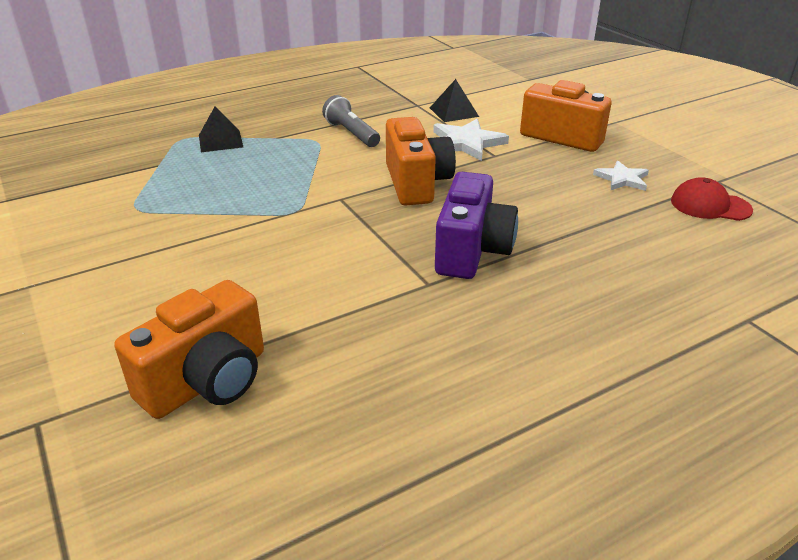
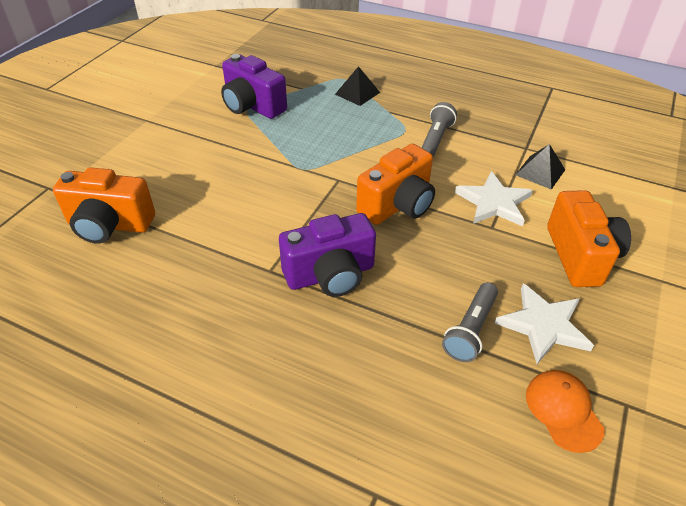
camera: 55 degrees right, 10 degrees up
white star [593,160,649,191] -> white star [494,283,594,364], size x1.56
red cap [671,177,753,221] -> orange cap [526,370,605,453]
none -> purple camera [221,54,287,119]
none -> grey flashlight [442,282,498,362]

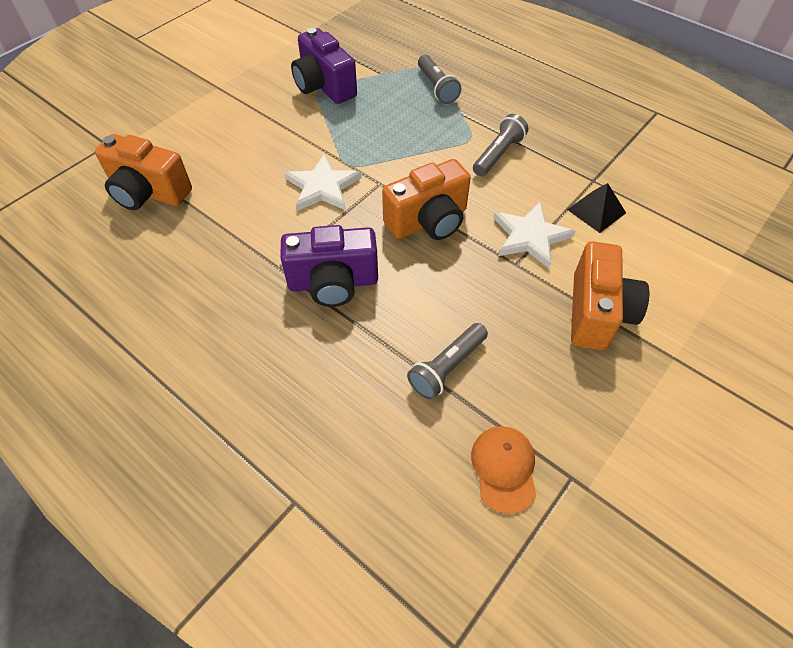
camera: 15 degrees right, 10 degrees up
black pyramid [335,66,380,106] -> grey flashlight [418,55,461,104]
white star [494,283,594,364] -> white star moved to [285,154,362,211]

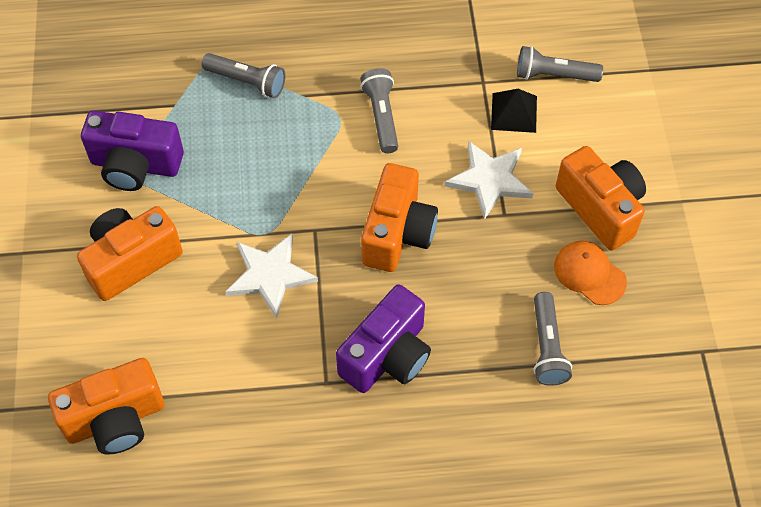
camera: 45 degrees left, 5 degrees up
orange cap [471,426,536,514] -> orange cap moved to [554,241,627,305]
none -> orange camera [77,206,183,301]
none -> grey flashlight [517,46,603,82]

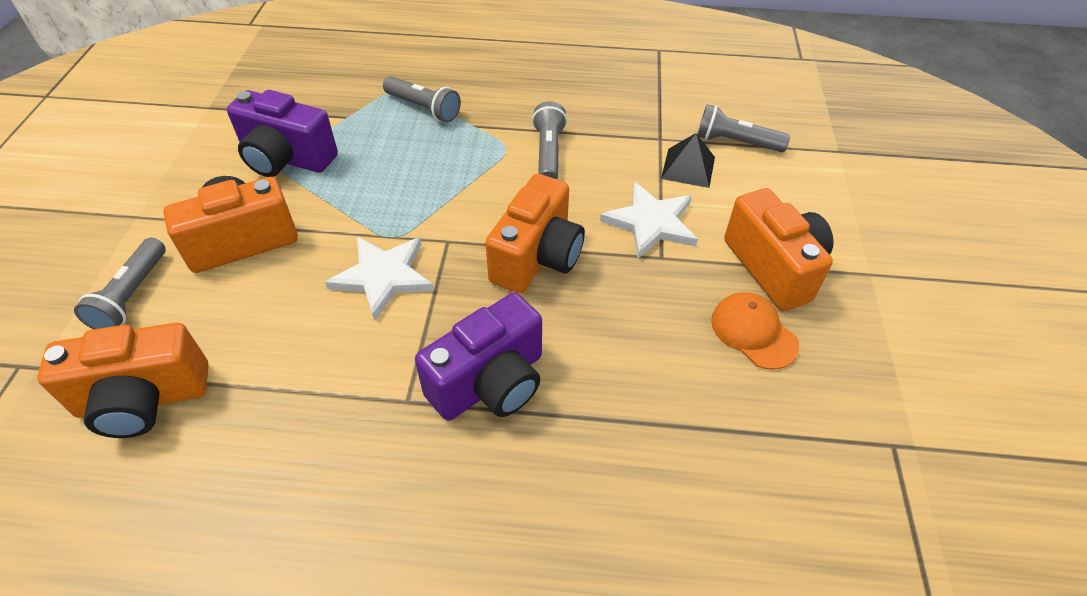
camera: 10 degrees right, 10 degrees down
grey flashlight [534,292,572,386] -> grey flashlight moved to [74,238,165,329]

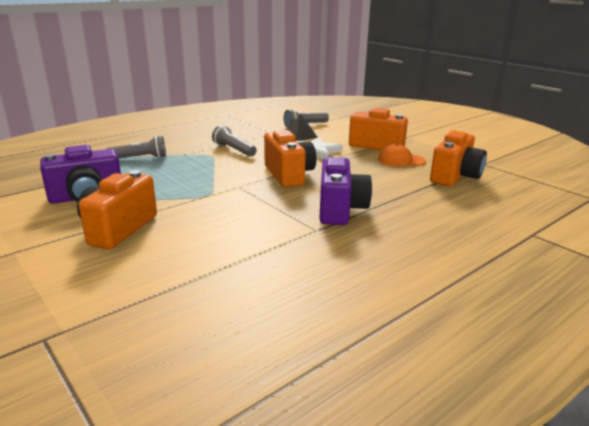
camera: 45 degrees left, 25 degrees down
orange camera [37,323,209,438] -> orange camera moved to [430,130,487,186]
grey flashlight [74,238,165,329] -> none
white star [325,237,434,321] -> none

